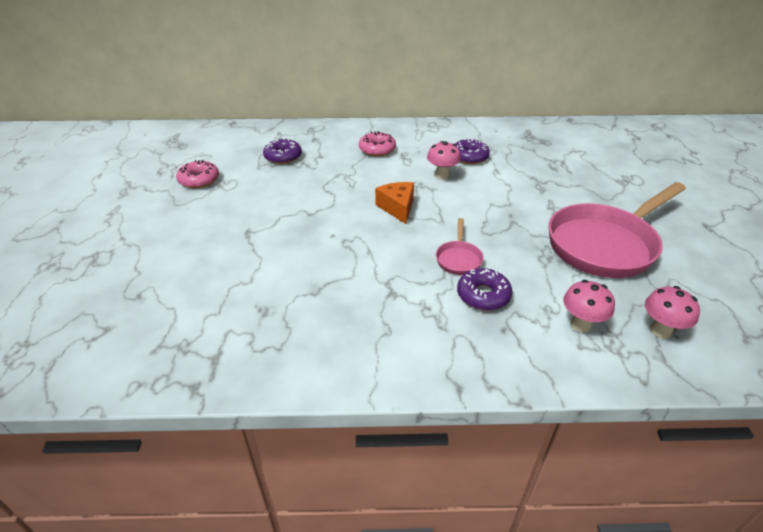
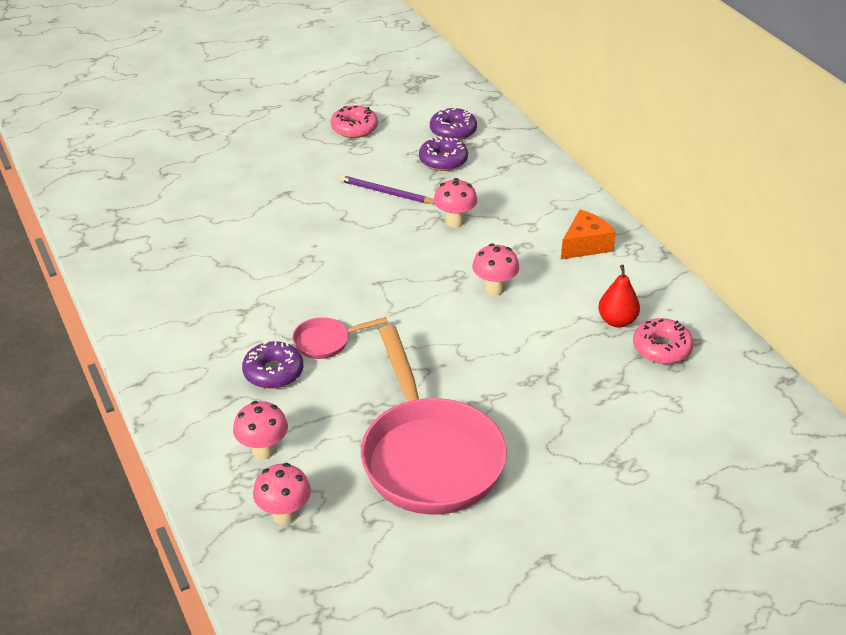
camera: 65 degrees right, 0 degrees up
pink donut [359,131,396,157] -> pink donut moved to [633,318,694,364]
orange cheese [375,182,414,224] -> orange cheese moved to [561,210,616,259]
purple donut [455,138,490,164] -> purple donut moved to [430,108,477,140]
pink pan [548,182,686,278] -> pink pan turned 135 degrees counterclockwise [361,325,507,515]
none -> purple pencil [339,175,434,204]
none -> pink mushroom [434,178,477,228]
none -> red pear [598,265,640,328]

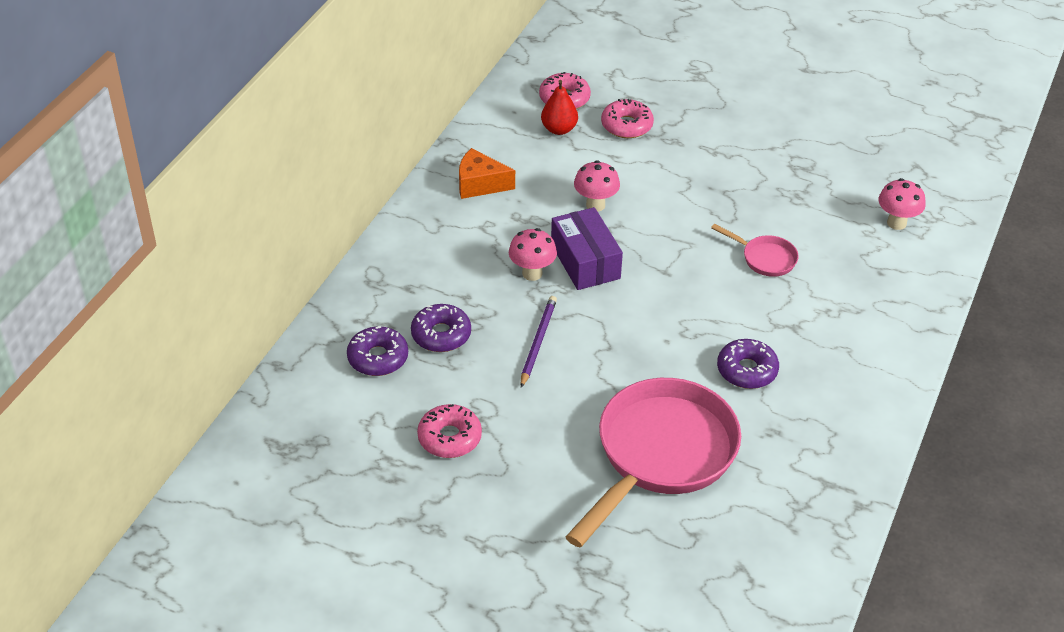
camera: 130 degrees left, 5 degrees up
purple donut [242,341,303,389] -> purple donut moved to [717,339,779,389]
pink mushroom [253,463,311,525] -> none
purple pencil [339,175,434,204] -> purple pencil turned 150 degrees counterclockwise [521,296,557,388]
pink pan [361,325,507,515] -> pink pan moved to [566,378,741,547]
none -> purple box [551,207,623,290]
none -> pink donut [601,99,654,138]

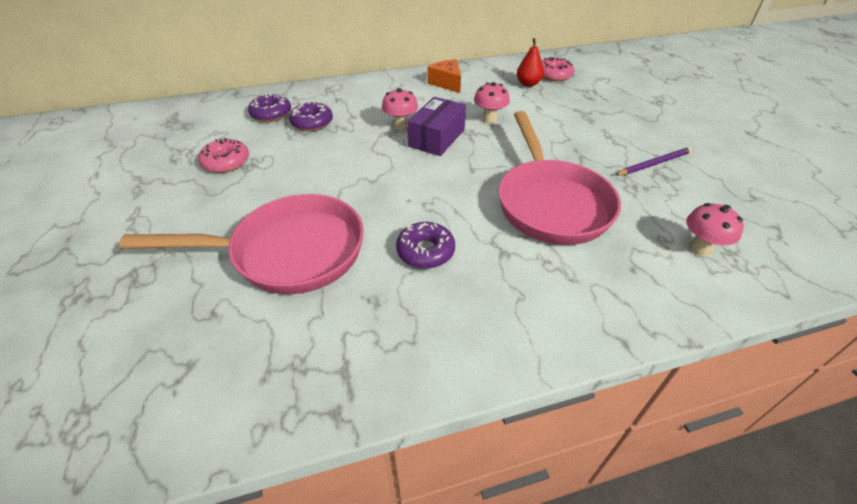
camera: 50 degrees right, 0 degrees up
purple pencil [521,296,557,388] -> purple pencil moved to [615,147,692,176]
pink donut [601,99,654,138] -> none
pink pan [711,224,799,277] -> pink pan [498,111,621,245], size x2.31

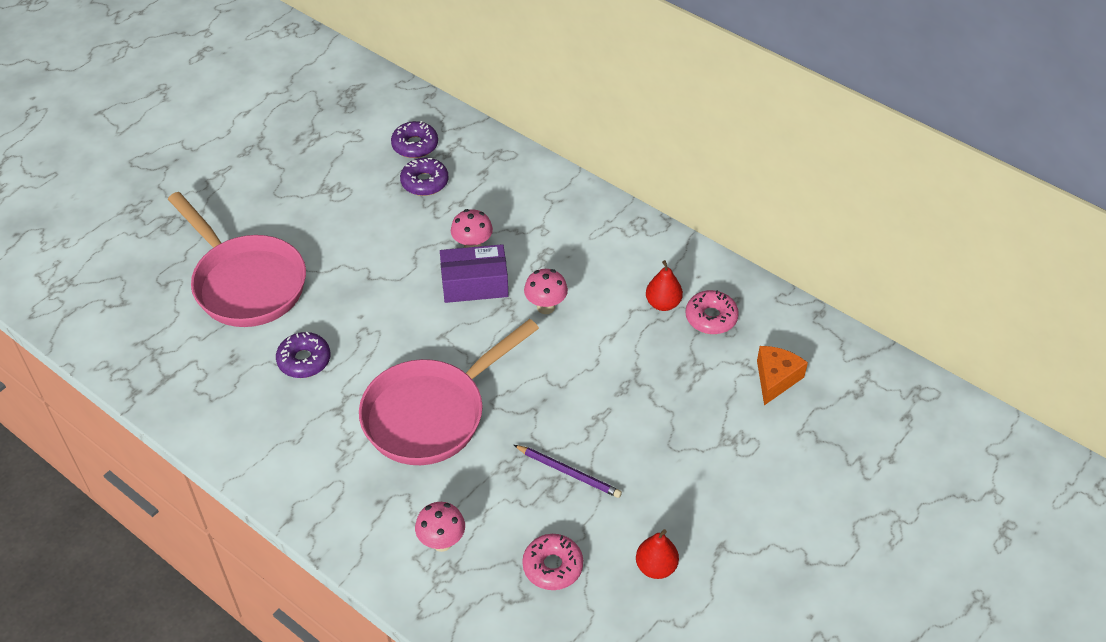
camera: 55 degrees right, 5 degrees up
pink donut [198,138,249,173] -> pink donut moved to [522,534,583,590]
orange cheese [427,59,461,93] -> orange cheese moved to [757,346,808,405]
none -> red pear [636,529,679,579]

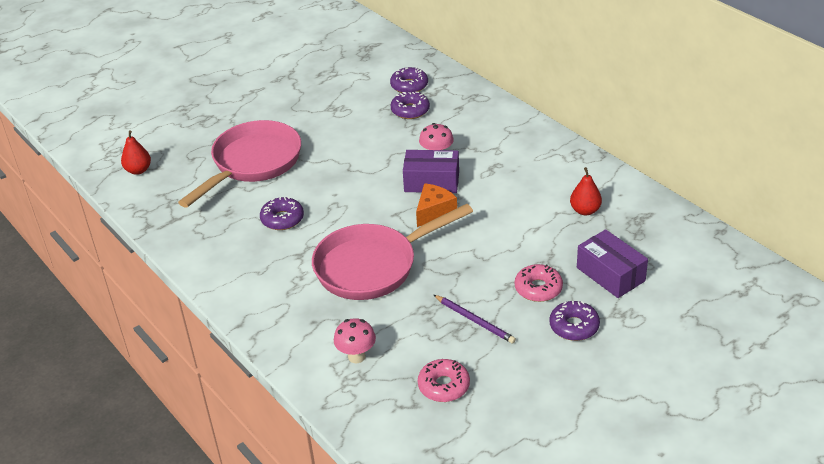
camera: 15 degrees right, 10 degrees down
pink pan [168,192,306,327] -> pink pan turned 120 degrees counterclockwise [178,120,301,208]
pink mushroom [524,269,568,314] -> none
red pear [636,529,679,579] -> red pear moved to [121,130,151,175]
pink donut [686,290,739,334] -> pink donut moved to [515,264,563,302]
orange cheese [757,346,808,405] -> orange cheese moved to [416,183,457,227]
none -> purple donut [549,301,600,341]
none -> purple box [577,229,648,298]

